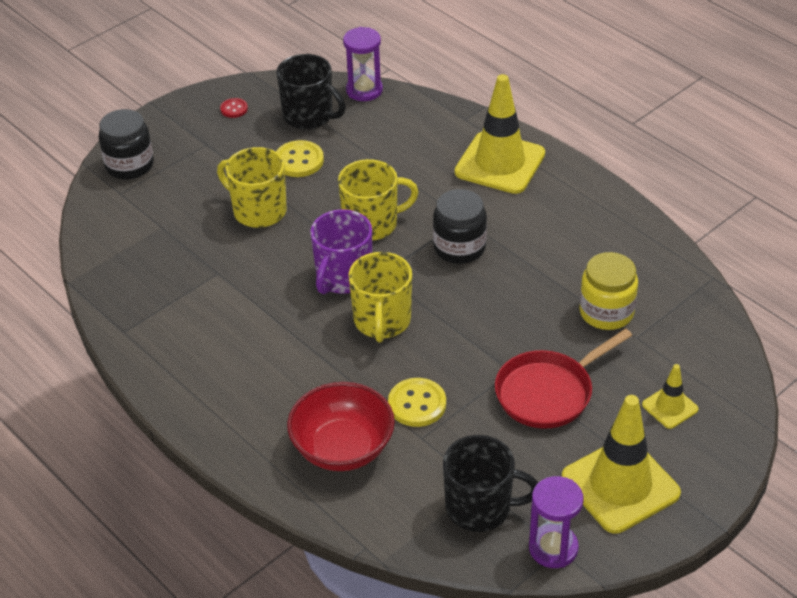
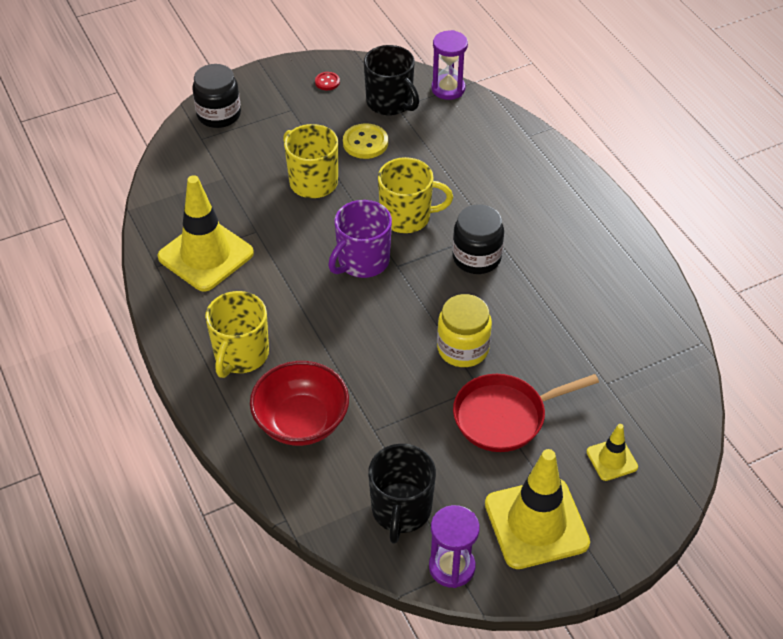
camera: 15 degrees right, 5 degrees up
yellow mug [349,252,412,343] -> yellow mug moved to [205,291,269,378]
yellow button [388,378,446,427] -> none
black mug [443,435,538,532] -> black mug turned 75 degrees clockwise [368,444,436,544]
yellow traffic cone [455,74,545,194] -> yellow traffic cone moved to [158,175,254,292]
yellow jar [579,252,638,330] -> yellow jar moved to [437,294,492,367]

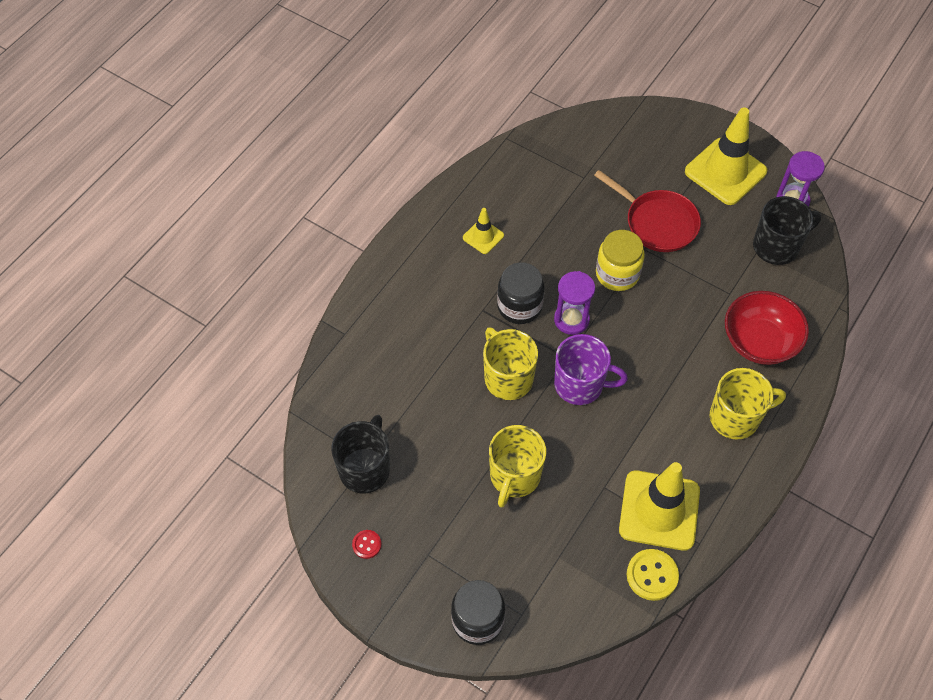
camera: 120 degrees left, 10 degrees up
yellow button [343,124,388,159] -> yellow button moved to [627,549,679,601]
purple hourglass [431,30,468,100] -> purple hourglass moved to [554,271,595,335]
yellow traffic cone [587,424,638,481] -> yellow traffic cone moved to [463,208,504,254]

